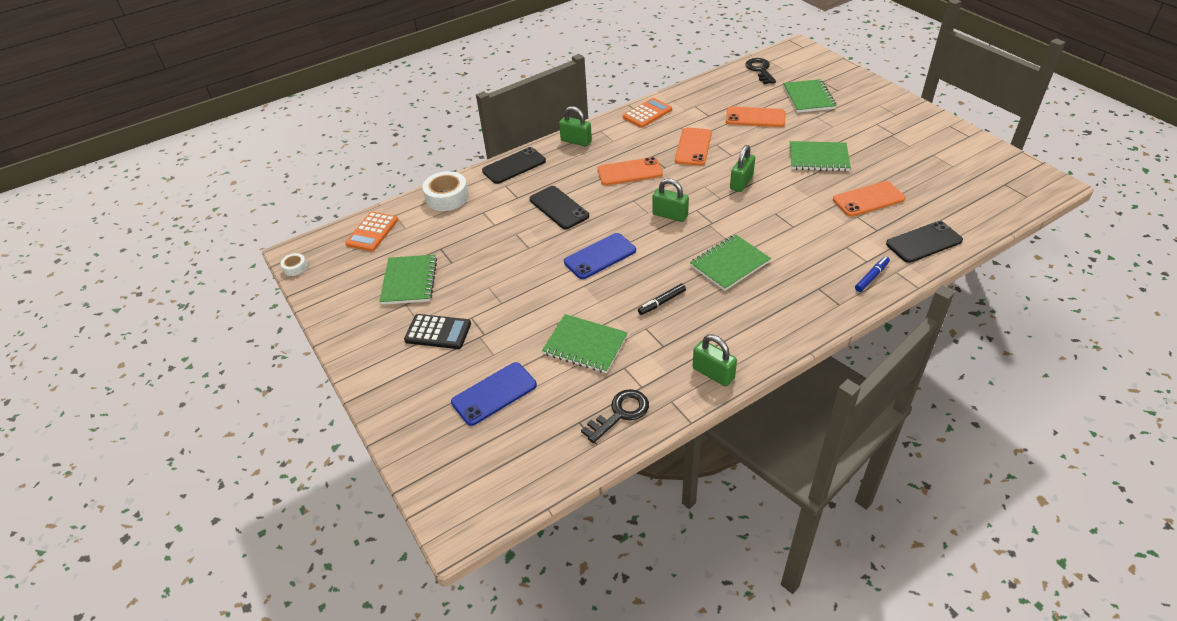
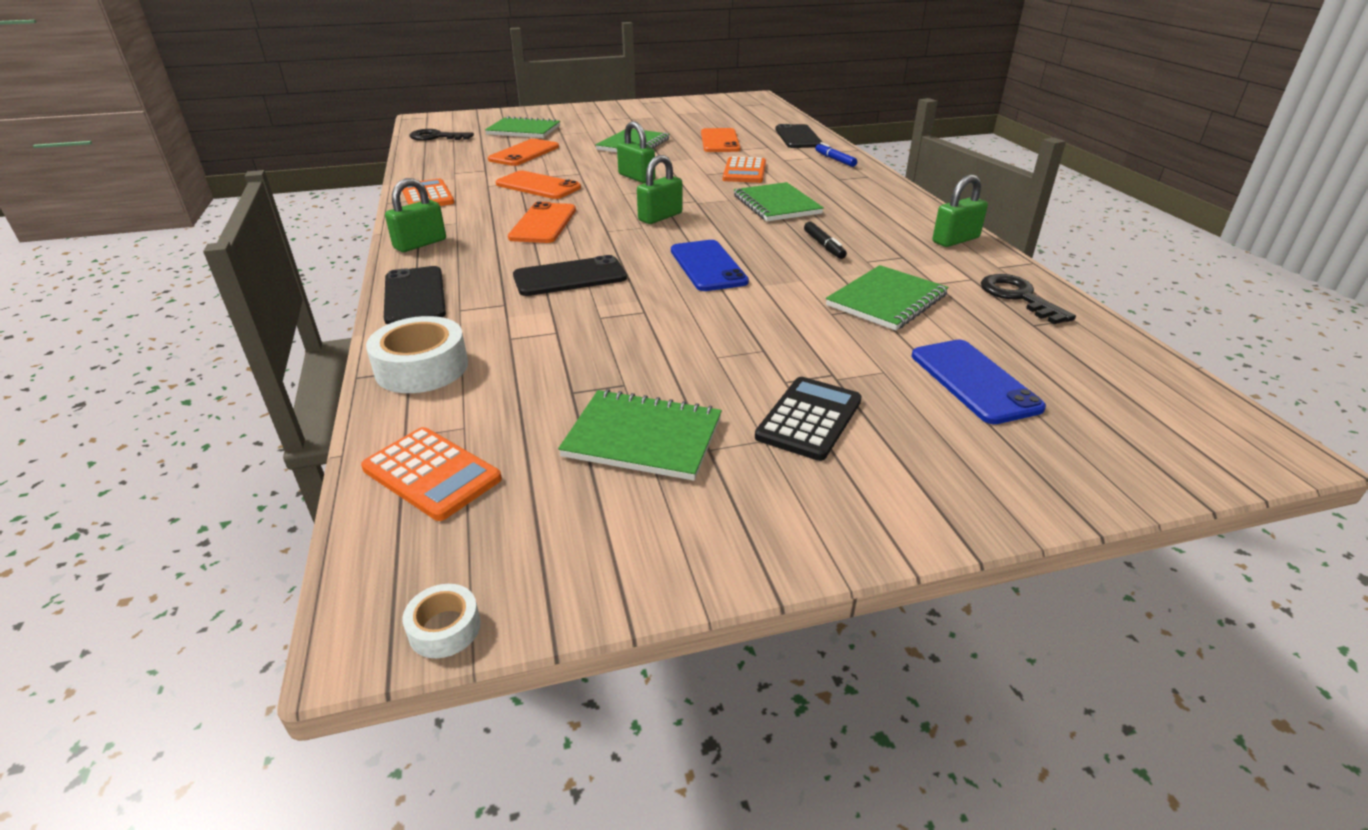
camera: 75 degrees left, 10 degrees down
none -> orange calculator [723,157,766,183]

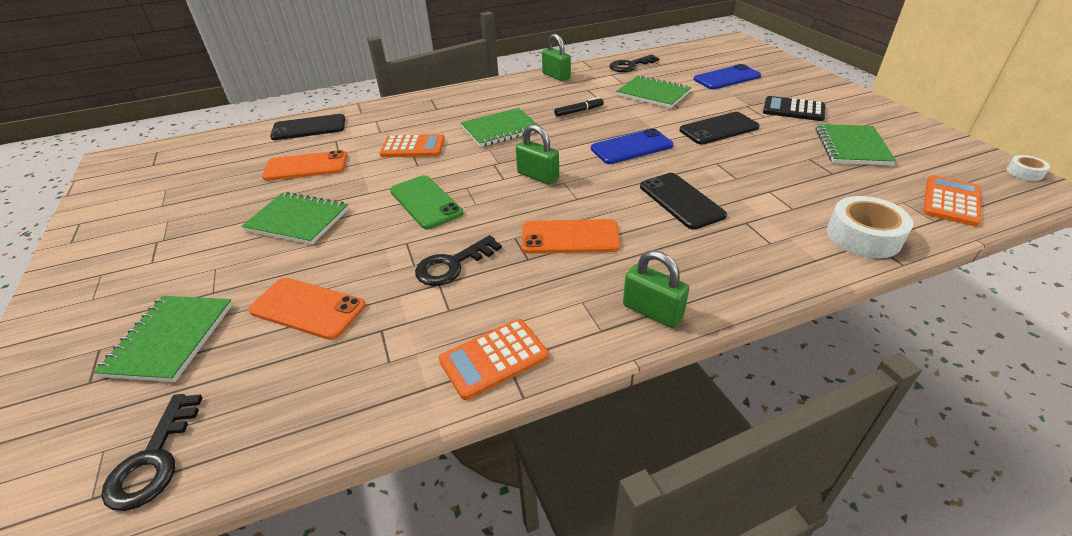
camera: 95 degrees left, 5 degrees up
black phone [384,266,446,324] -> black phone moved to [680,112,760,145]
orange phone [496,171,581,199] -> black key [415,235,502,286]
green padlock [617,121,655,183] -> green phone [390,175,463,229]
blue marker [815,142,857,167] -> none

